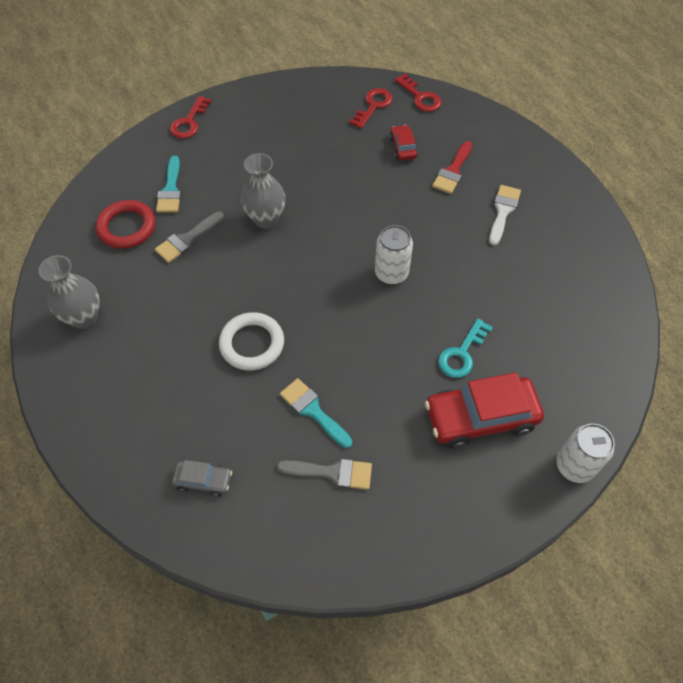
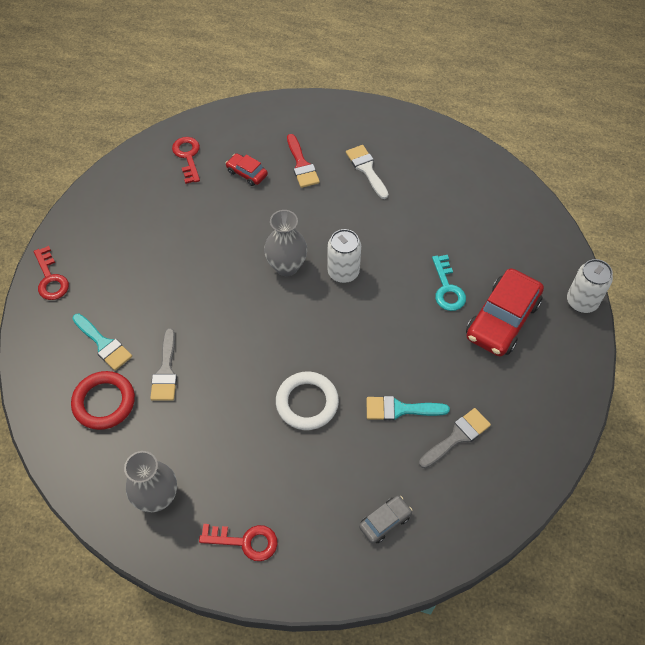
camera: 45 degrees left, 0 degrees up
grey vase [241,153,285,228] -> grey vase moved to [264,210,307,276]
red key [395,73,441,112] -> red key moved to [199,524,278,561]

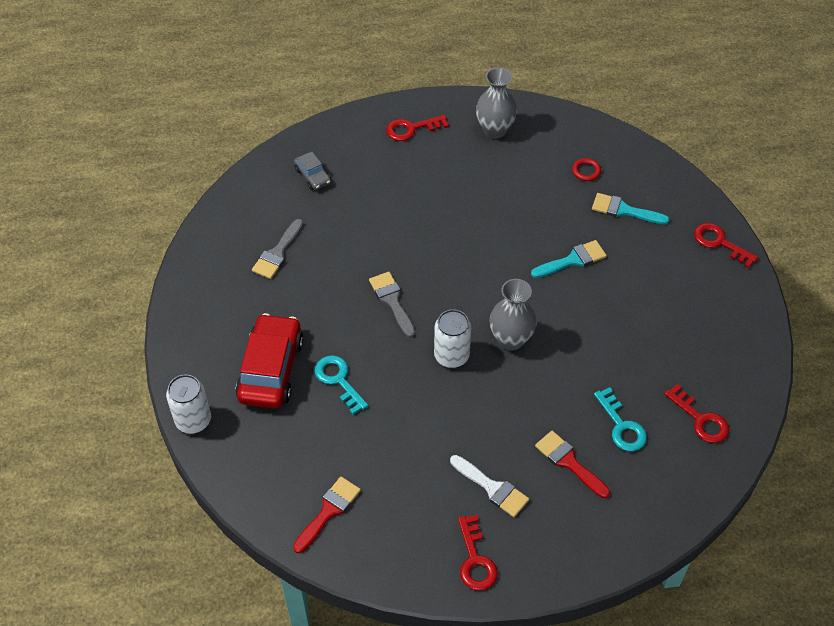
camera: 155 degrees right, 5 degrees down
red ring [71,371,135,430] -> red ring [572,158,601,181], size x0.51
grey brush [150,328,177,401] -> grey brush moved to [369,272,415,338]
red car [226,153,268,186] -> turquoise key [594,387,647,451]
white ring [276,372,339,430] -> none
grey car [359,496,412,543] -> grey car turned 60 degrees counterclockwise [294,152,331,190]
turquoise brush [367,396,450,421] -> turquoise brush moved to [531,240,607,278]
none -> red brush [293,477,361,553]
none -> red key [458,515,498,591]

